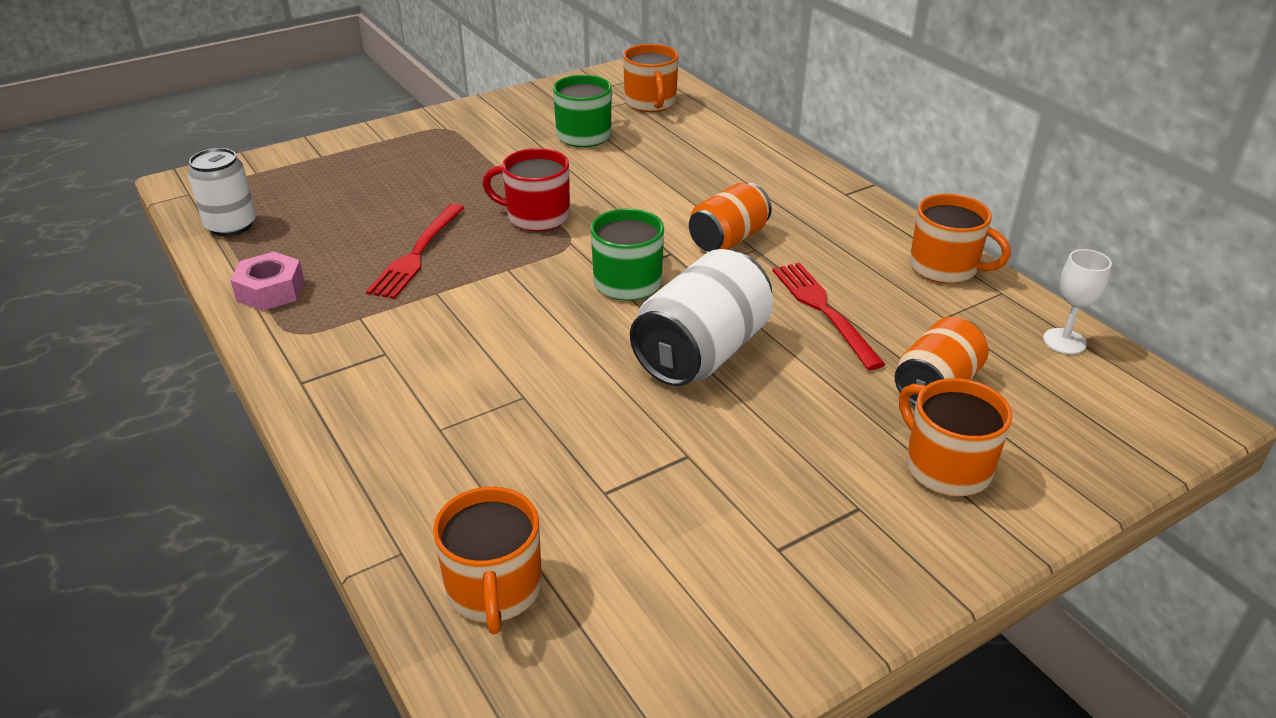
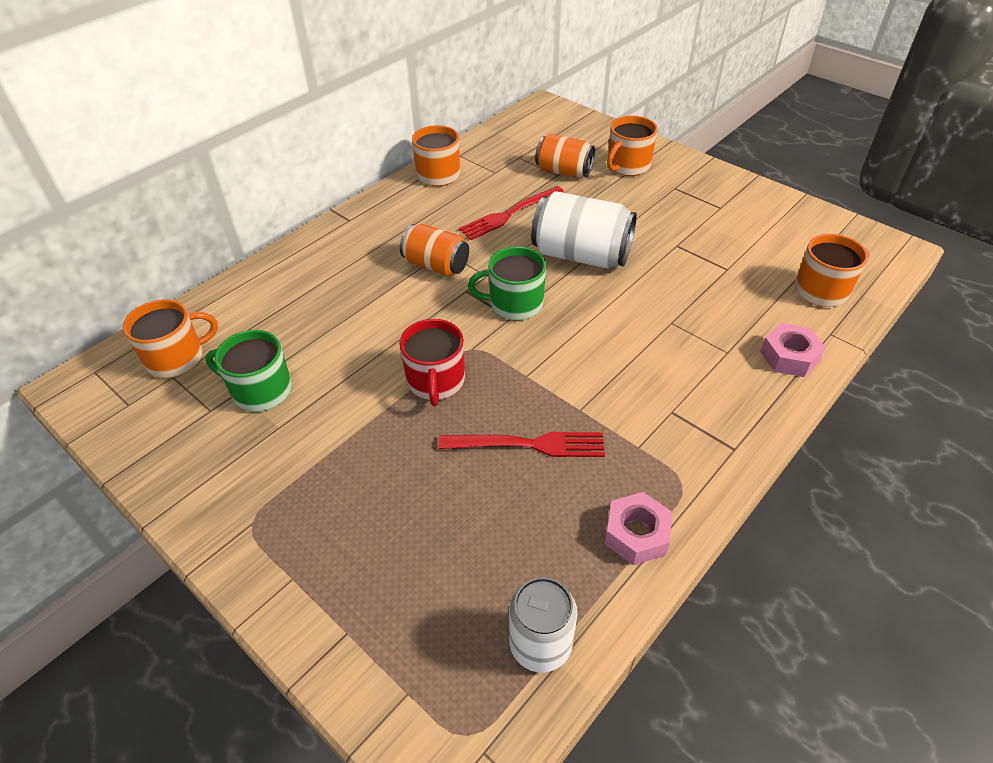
camera: 105 degrees left, 10 degrees up
white goblet [1043,249,1112,354] -> none
none -> pink nut [760,323,826,377]

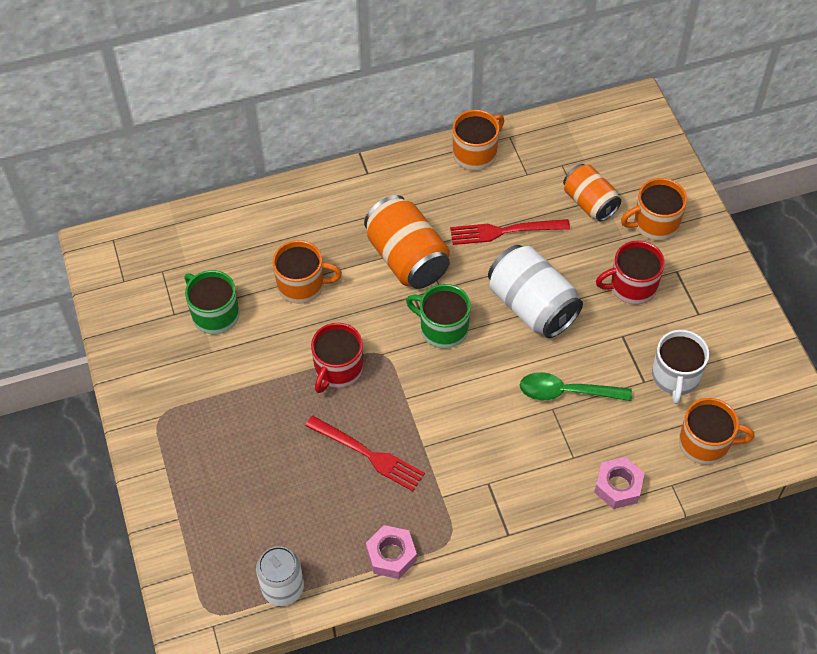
camera: 30 degrees right, 10 degrees up
orange mug [123,299,218,378] -> orange mug moved to [273,240,342,304]
orange can [400,224,469,276] -> orange can [364,195,450,289], size x1.54
none -> green spoon [520,372,632,401]
none -> red mug [596,241,665,304]
none -> white mug [652,330,709,404]

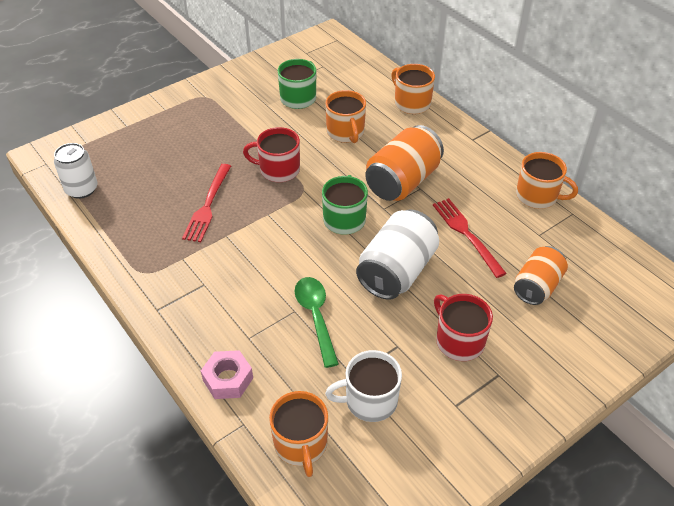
camera: 70 degrees right, 10 degrees down
pink nut [366,525,417,579] -> none
orange mug [621,178,687,240] -> orange mug moved to [391,64,435,114]

